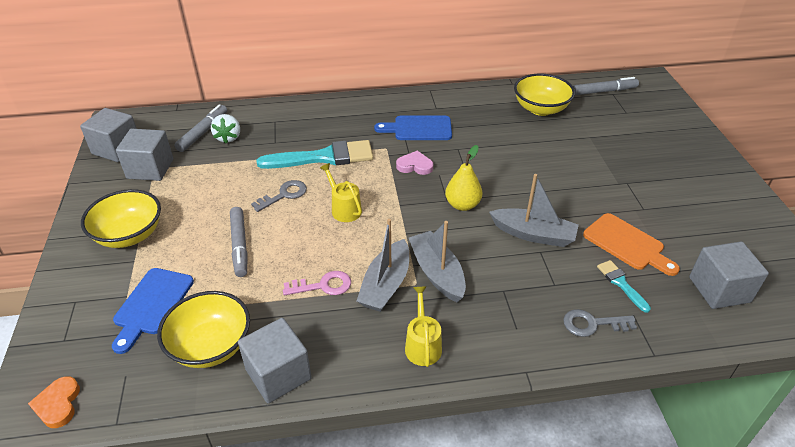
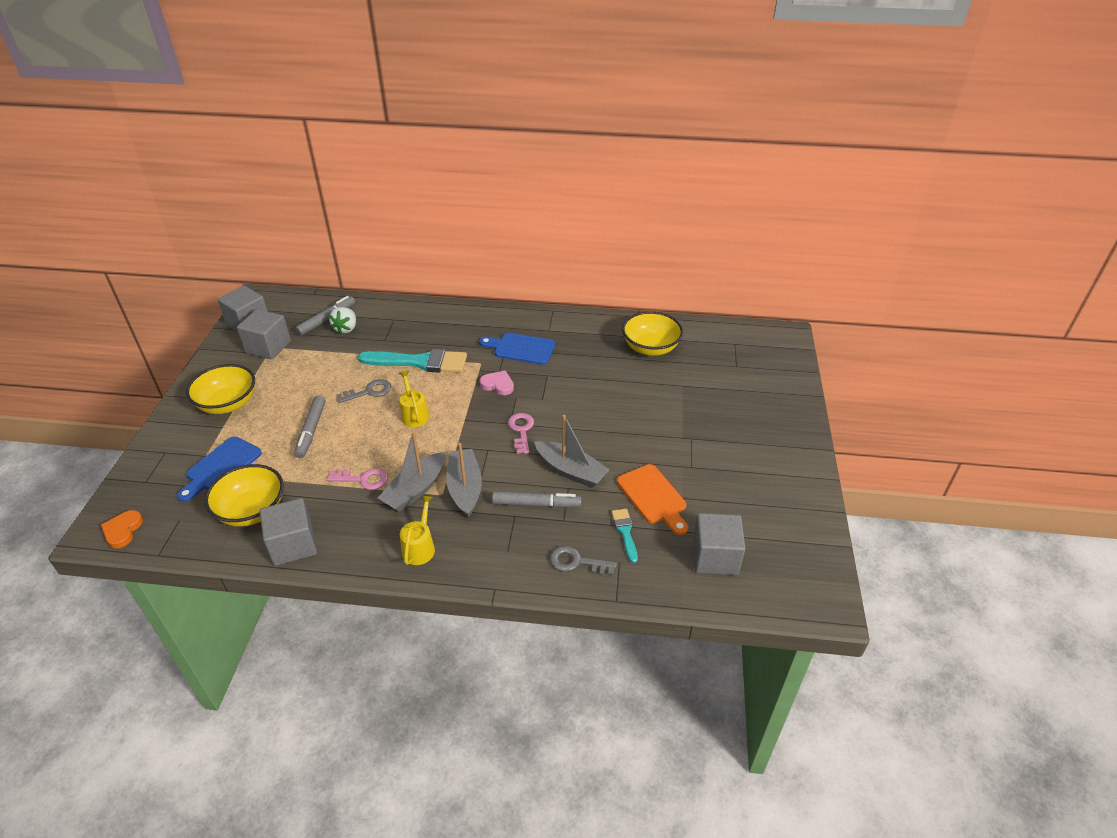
camera: 15 degrees right, 0 degrees up
yellow pear [445,145,482,211] -> pink key [508,413,534,454]
grey marker [573,77,639,95] -> grey marker moved to [492,491,581,508]

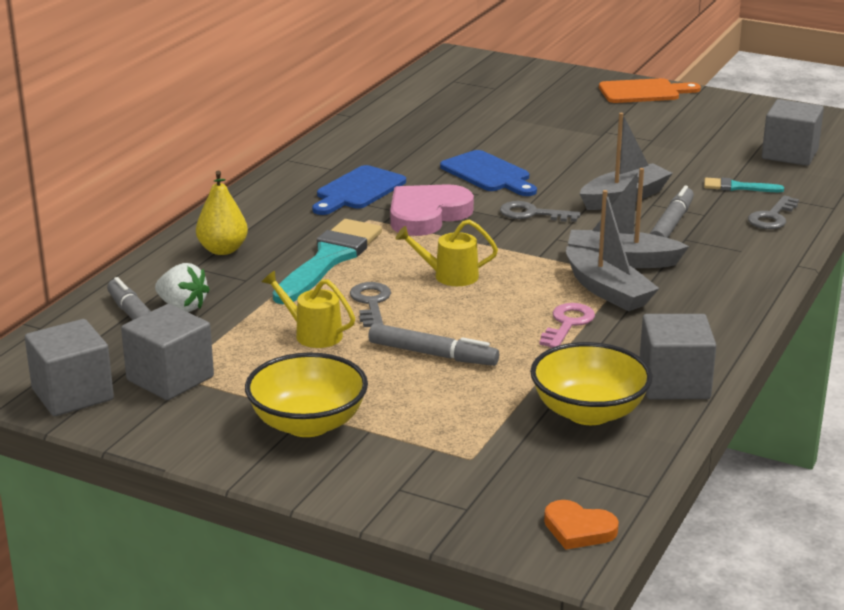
camera: 70 degrees left, 15 degrees down
blue cutting board [177,437,262,502] -> blue cutting board moved to [440,150,537,196]
yellow watering can [400,495,435,565] -> yellow watering can moved to [262,271,355,348]
pink heart [480,371,514,395] -> pink heart [390,184,474,236], size x1.81
pink key [508,413,534,454] -> grey key [500,201,581,222]
orange cutting board [617,464,688,535] -> orange cutting board moved to [599,78,701,103]
yellow bowl [622,311,683,356] -> none
none -> yellow pear [196,171,248,255]

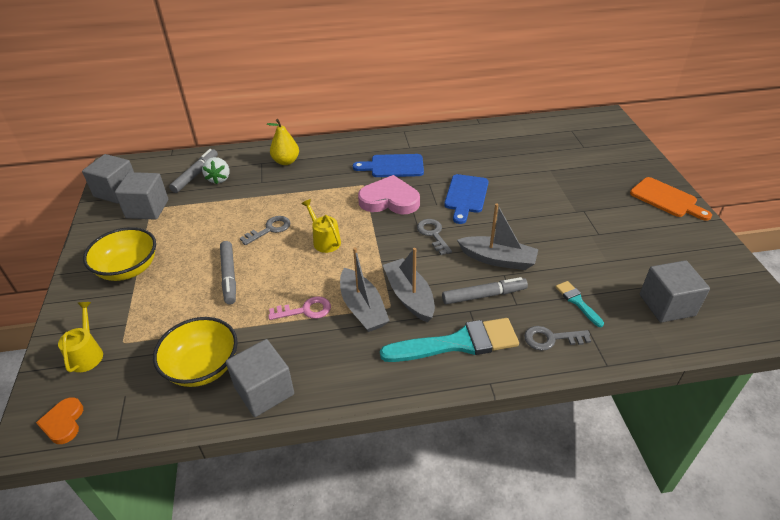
camera: 55 degrees right, 15 degrees up
yellow watering can [262,271,355,348] -> yellow watering can moved to [58,302,103,372]
turquoise brush [273,219,382,304] -> turquoise brush moved to [380,318,519,362]
grey boat [566,190,660,311] -> grey boat turned 45 degrees counterclockwise [340,247,390,332]

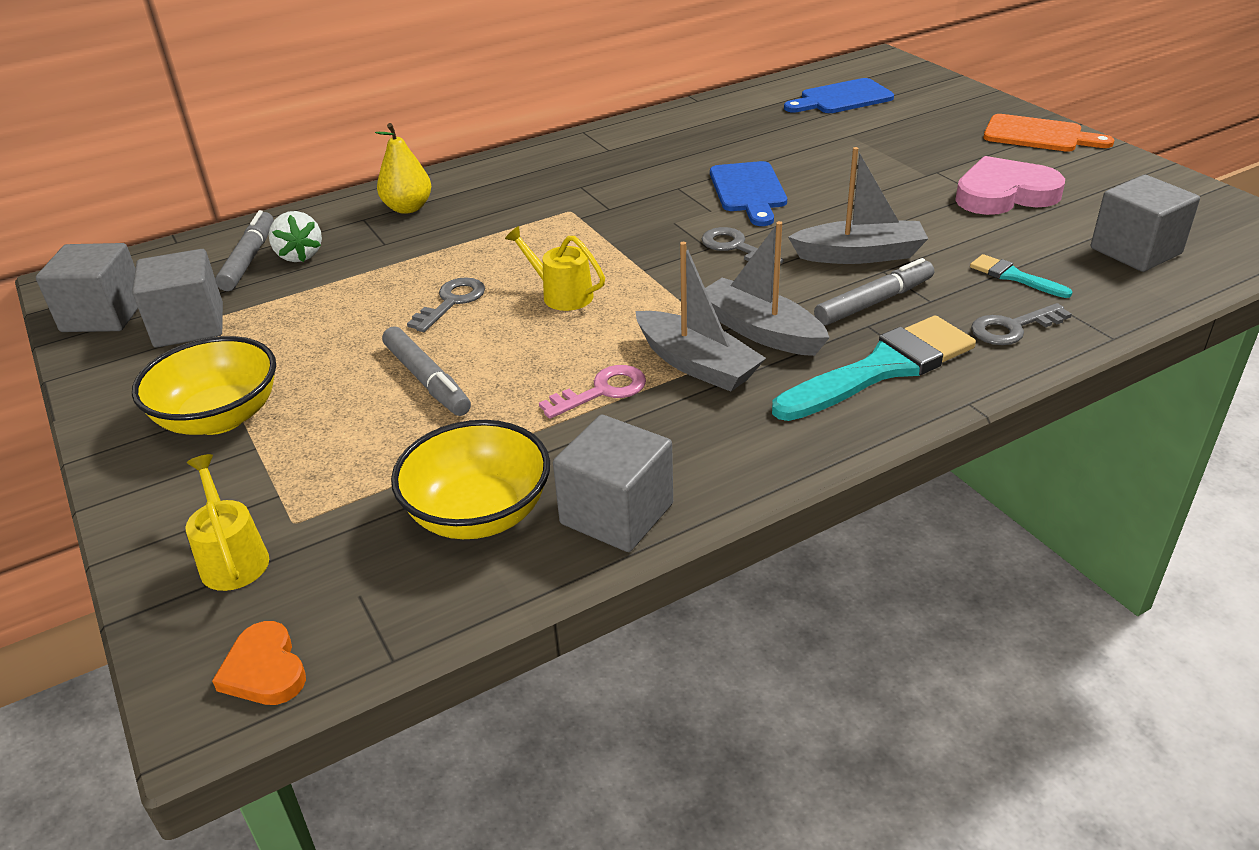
camera: 20 degrees left, 5 degrees down
blue cutting board [353,154,424,177] -> blue cutting board moved to [784,78,894,113]
pink heart [358,175,420,214] -> pink heart moved to [955,156,1065,215]

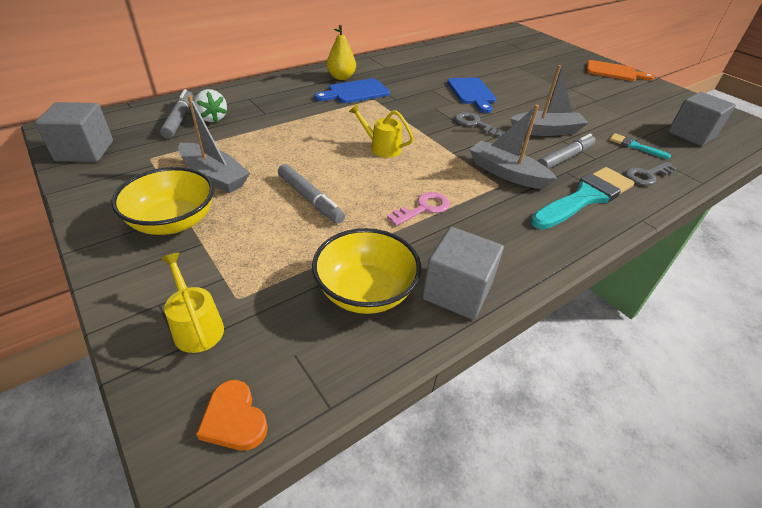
camera: 10 degrees left, 5 degrees up
grey cube [132,249,223,348] -> none
yellow pear [375,123,431,214] -> yellow pear moved to [327,25,356,80]
grey key [407,277,485,332] -> none
grey boat [636,242,766,392] -> grey boat moved to [178,95,250,193]
blue cutting board [784,78,894,113] -> blue cutting board moved to [314,78,390,103]
pink heart [955,156,1065,215] -> none

